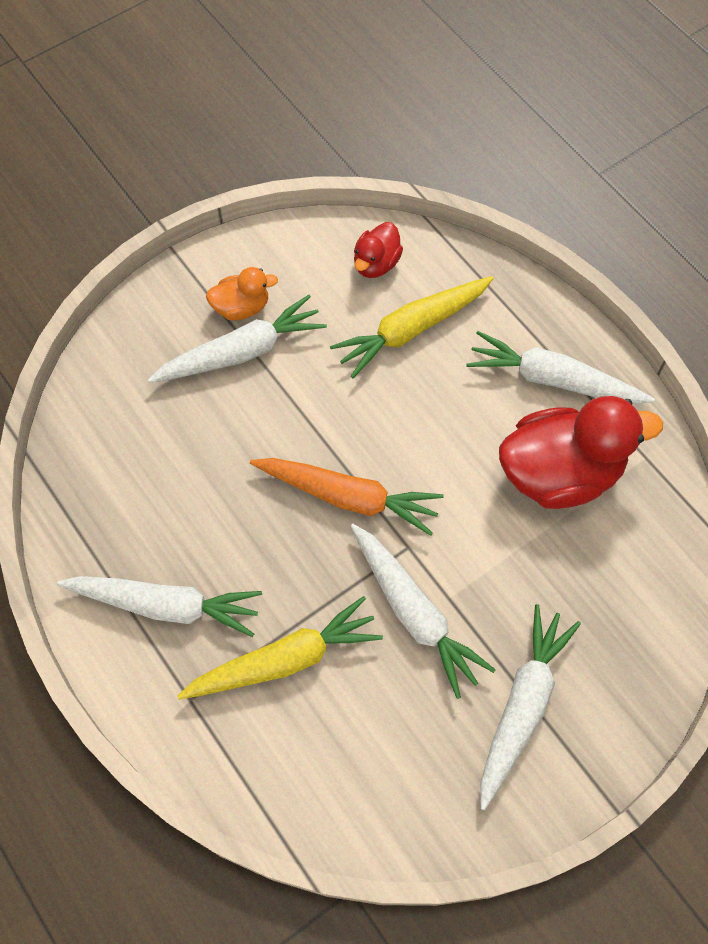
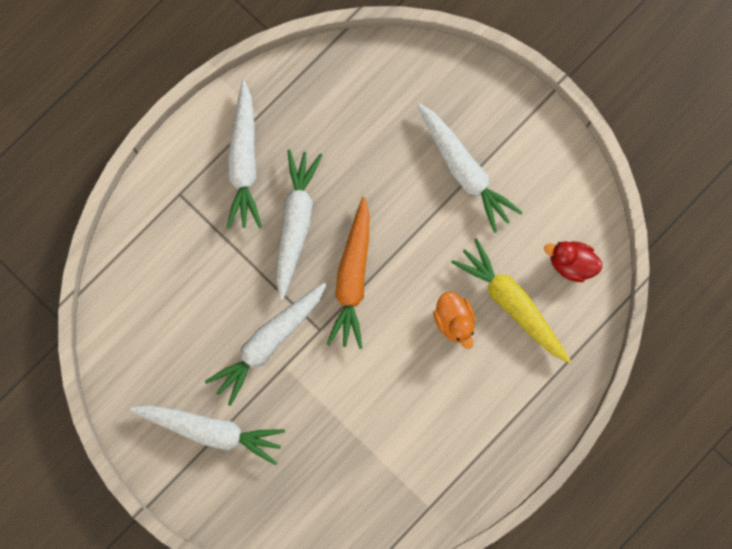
camera: 80 degrees right, 15 degrees up
yellow carrot [177,596,383,700] -> none
orange duck [206,267,278,320] -> orange duck moved to [433,292,475,349]
white carrot [466,331,655,404] -> white carrot moved to [276,149,322,300]
red duck [499,396,663,509] -> none

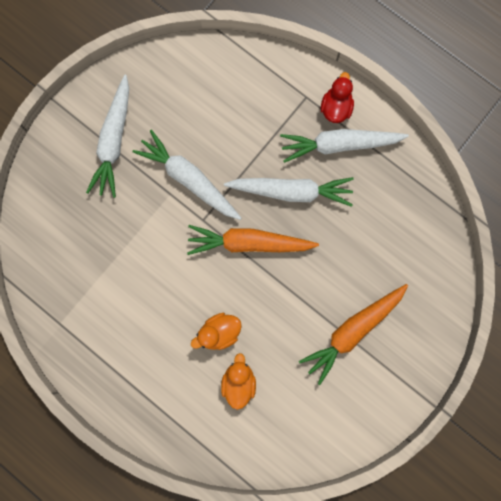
camera: 85 degrees right, 0 degrees up
white carrot [417,103,523,233] -> orange carrot [299,284,408,385]
yellow carrot [451,238,571,363] -> orange duck [221,353,256,410]
red duck [544,241,602,282] -> red duck moved to [321,72,354,123]

